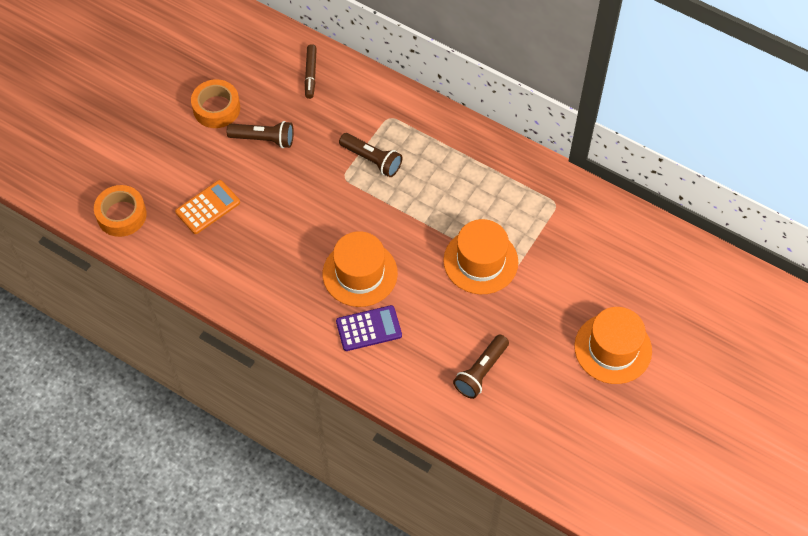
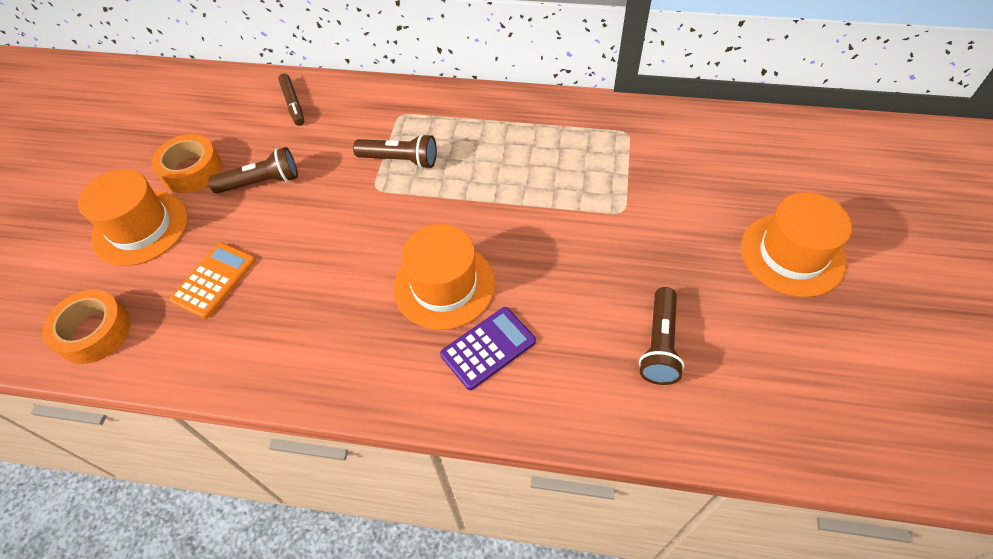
camera: 20 degrees left, 5 degrees down
orange hat [443,219,518,294] -> orange hat moved to [78,169,188,266]

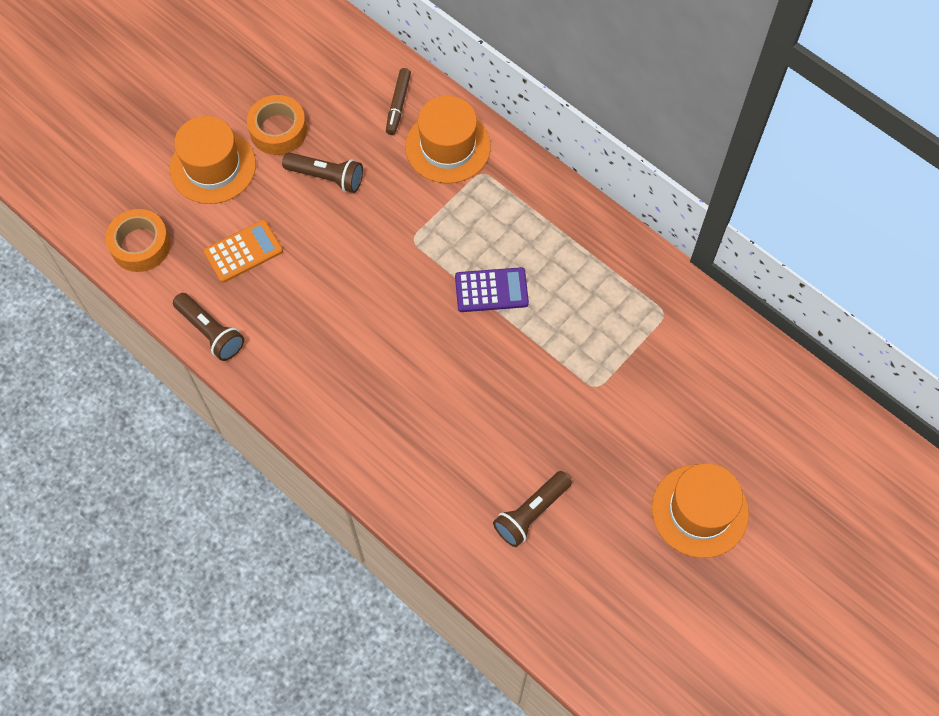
camera: 30 degrees right, 10 degrees up
brown flashlight [353,134,437,169] -> brown flashlight moved to [173,293,244,361]
orange hat [393,224,495,330] -> orange hat moved to [405,96,491,184]
purple calculator [440,307,536,390] -> purple calculator moved to [455,267,529,312]

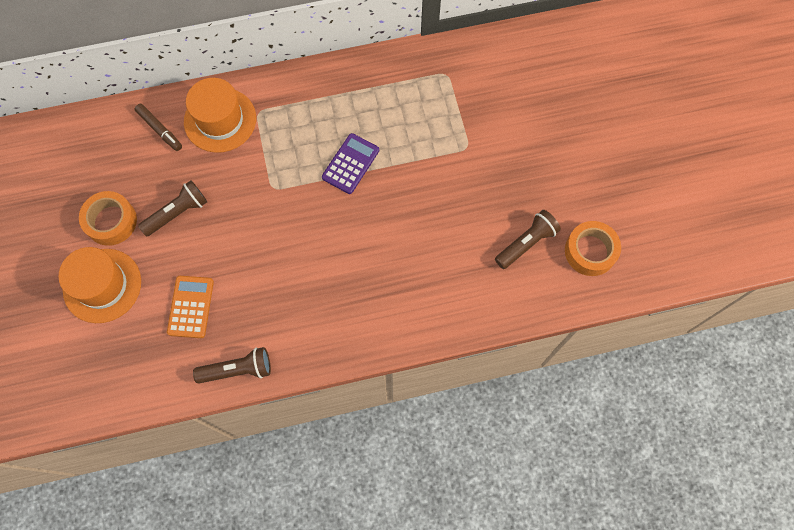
camera: 55 degrees left, 5 degrees up
orange tape [106,209,171,272] -> orange tape moved to [565,221,621,276]
brown flashlight [493,471,572,547] -> brown flashlight turned 120 degrees counterclockwise [495,210,561,269]
orange hat [652,463,749,558] -> none

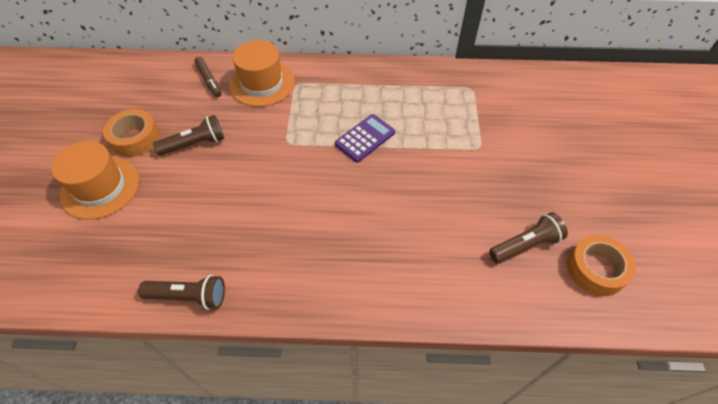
camera: 15 degrees right, 15 degrees down
orange calculator [167,276,214,338] -> none

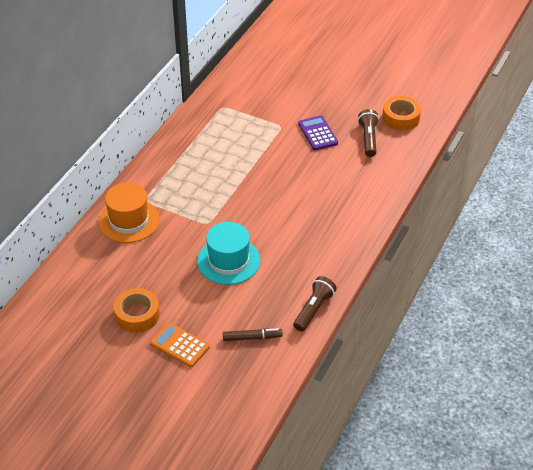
camera: 65 degrees left, 10 degrees down
orange hat [51,141,139,220] -> orange calculator [150,322,210,367]
brown flashlight [153,115,224,155] -> none
brown marker [194,57,222,98] -> brown marker moved to [223,328,283,341]
purple calculator [335,114,395,163] -> purple calculator moved to [298,116,338,150]
none -> turquoise hat [197,222,260,285]

